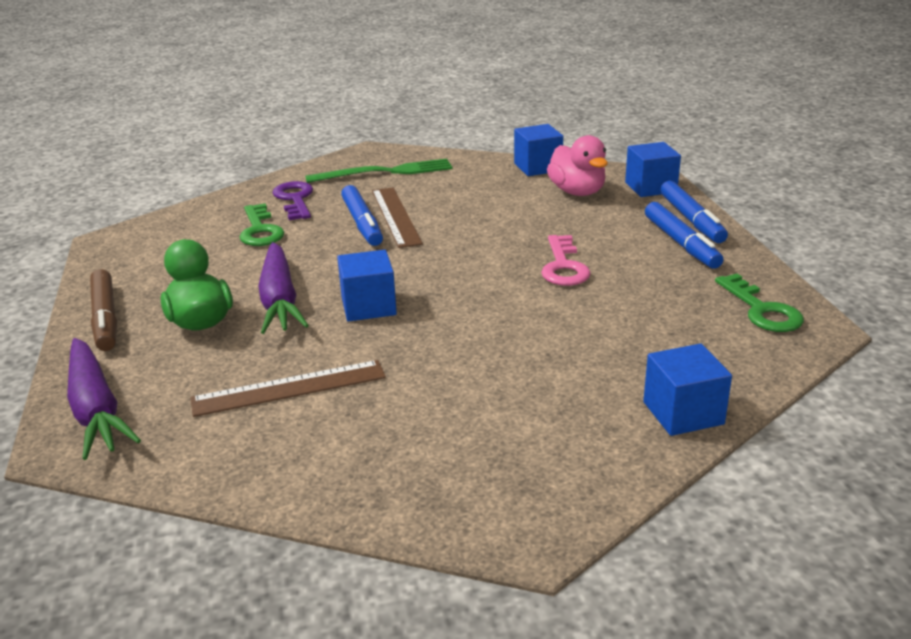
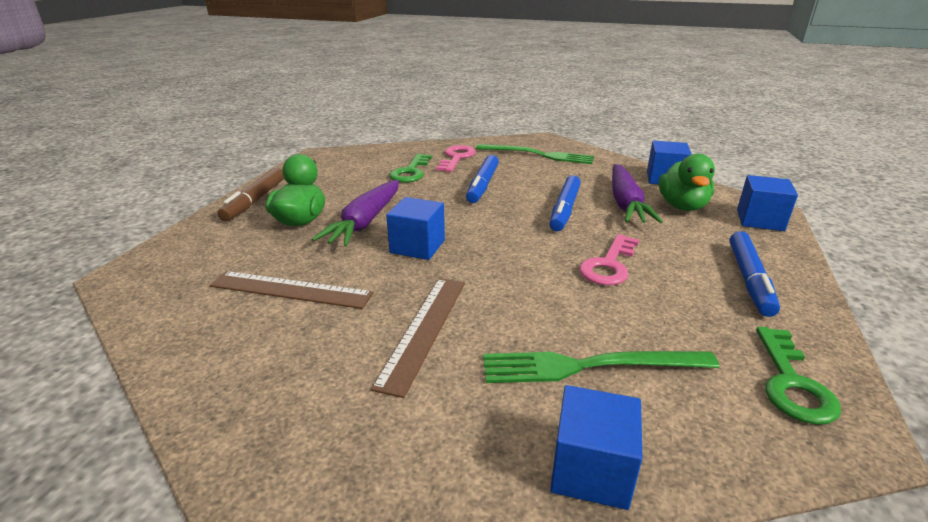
camera: 30 degrees right, 0 degrees up
purple carrot [67,338,141,460] -> purple carrot moved to [612,164,663,223]
purple key [272,181,313,220] -> pink key [436,145,476,172]
brown ruler [372,187,423,248] -> brown ruler moved to [371,278,465,398]
pink duck [547,135,608,196] -> green duck [659,154,715,211]
blue marker [660,181,728,243] -> blue marker moved to [549,175,581,231]
none -> green fork [483,351,720,383]

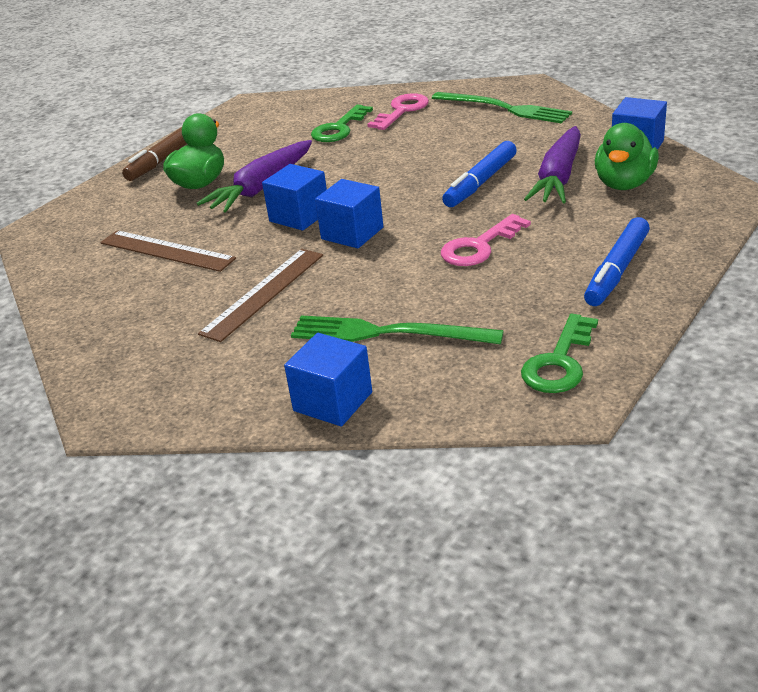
camera: 20 degrees right, 5 degrees up
blue marker [466,155,499,203] -> none
blue cube [737,175,798,231] -> blue cube moved to [315,179,384,248]

